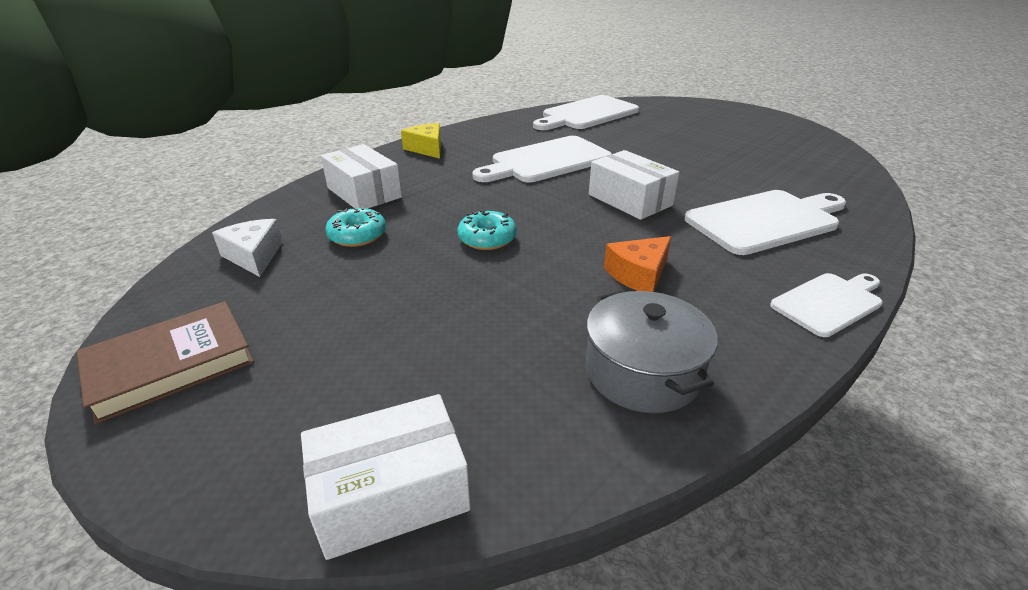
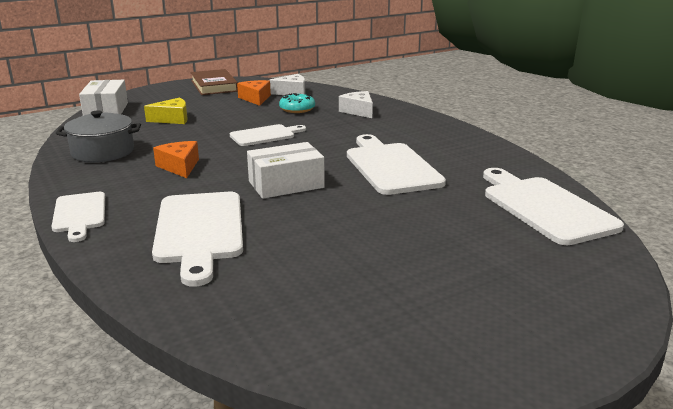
camera: 105 degrees right, 10 degrees down
white box [321,144,402,209] -> white cheese [339,91,373,118]
yellow cheese [401,123,441,159] -> yellow cheese moved to [144,97,188,124]
turquoise donut [457,210,517,250] -> white cutting board [230,124,306,146]
none -> orange cheese [237,80,271,106]

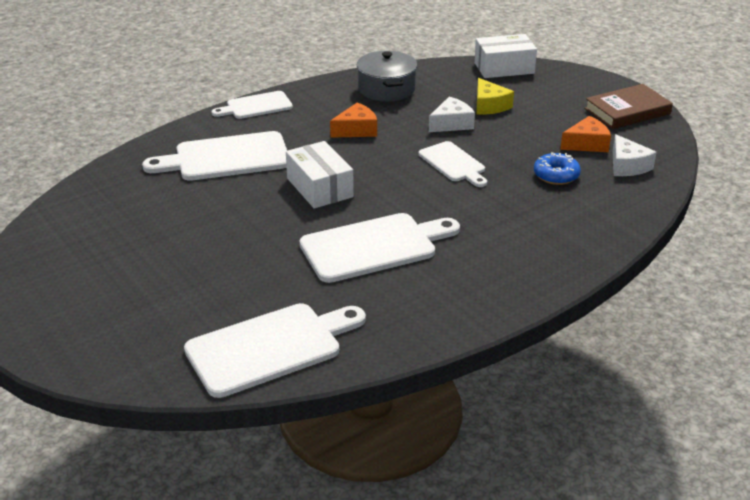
camera: 85 degrees right, 10 degrees up
turquoise donut [279,93,315,113] -> blue donut [534,152,581,185]
white cheese [339,91,373,118] -> white cheese moved to [429,97,475,132]

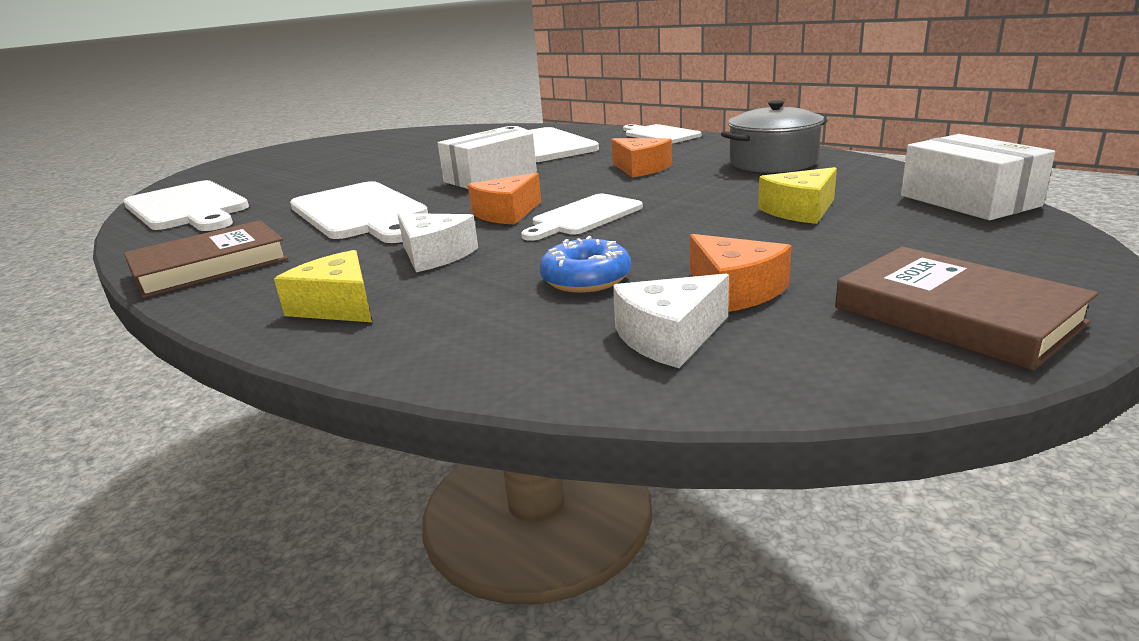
camera: 80 degrees right, 10 degrees down
white cheese [429,97,475,132] -> white cheese moved to [397,213,478,272]
none -> brown book [124,220,288,298]
none -> yellow cheese [274,250,372,322]
none -> orange cheese [468,173,541,225]

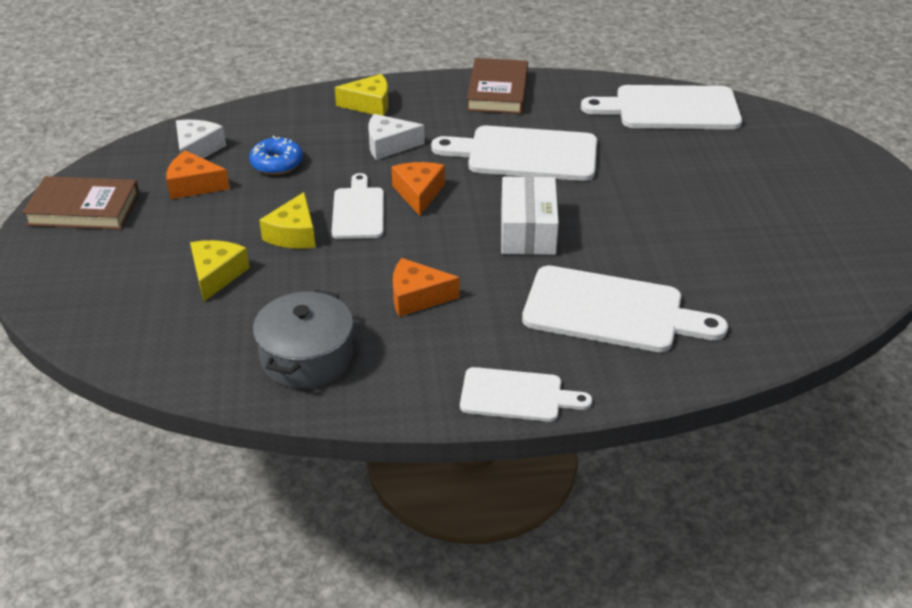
camera: 130 degrees right, 15 degrees up
white box [901,134,1055,220] -> none
none -> yellow cheese [259,192,315,249]

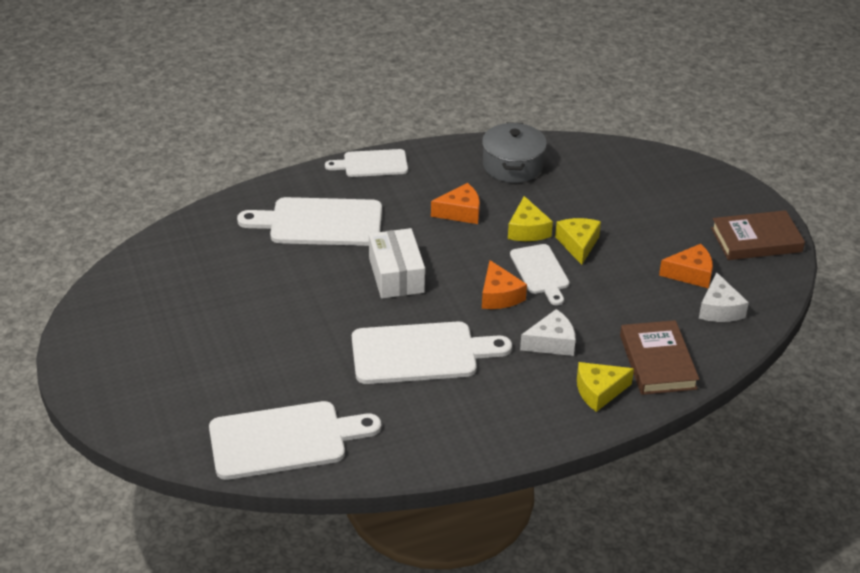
camera: 165 degrees right, 0 degrees up
yellow cheese [190,240,250,301] -> yellow cheese moved to [508,196,553,241]
blue donut [249,136,303,175] -> none
brown book [467,58,528,114] -> brown book moved to [620,320,699,395]

